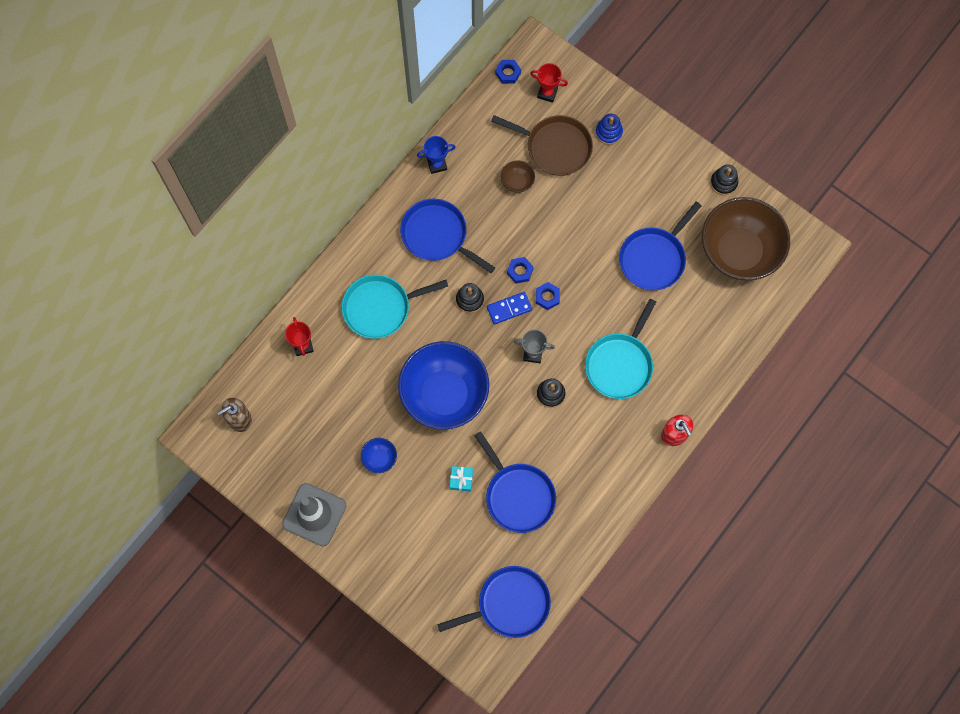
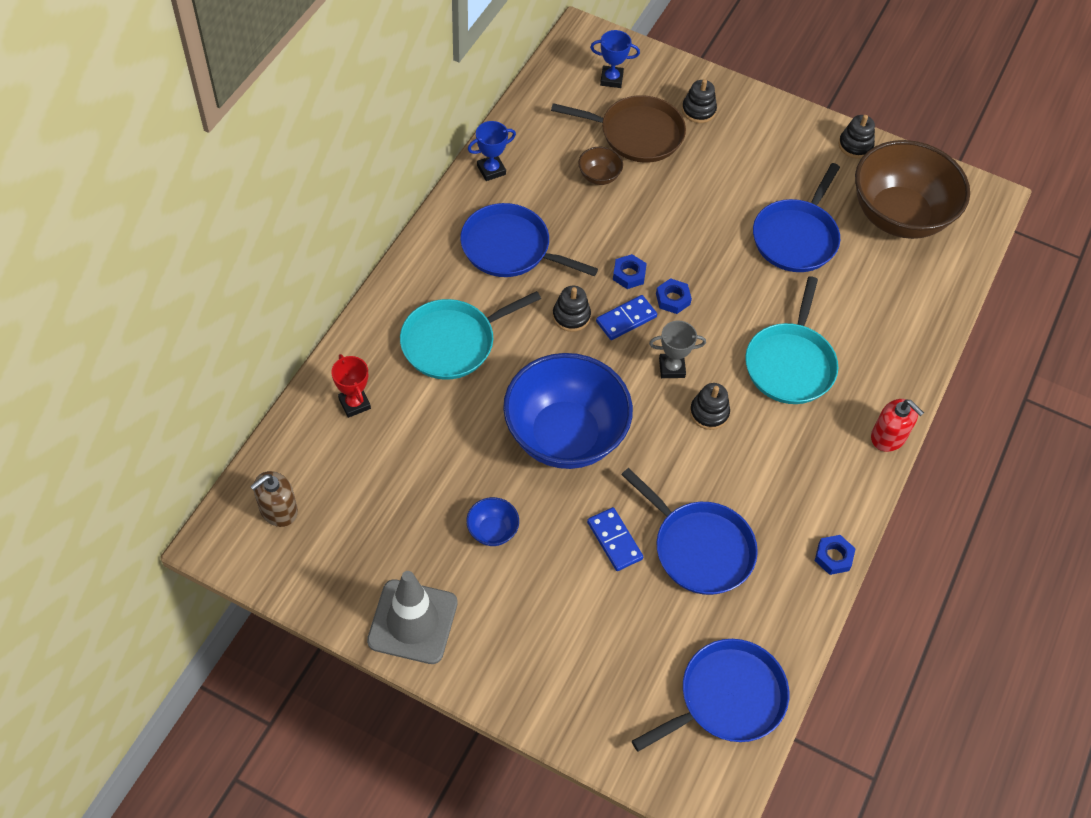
camera: 15 degrees left, 15 degrees down
turquoise gift [450,466,473,492] -> blue domino [587,507,643,571]
blue nut [495,60,521,84] -> blue nut moved to [815,535,856,575]
red trophy [530,63,568,103] -> blue trophy [590,30,640,88]
blue stacking toy [595,114,623,145] -> black stacking toy [682,79,717,123]

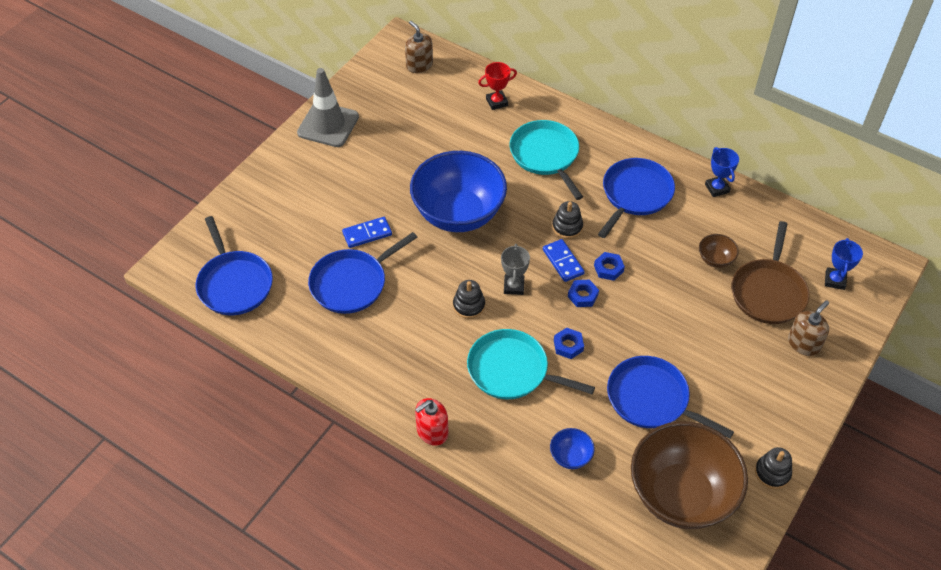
camera: 100 degrees right, 5 degrees down
blue bowl [466,497,519,546] -> blue bowl moved to [550,428,595,469]
black stacking toy [682,79,717,123] -> brown soap dispenser [788,300,829,356]
blue nut [815,535,856,575] -> blue nut moved to [554,328,584,359]

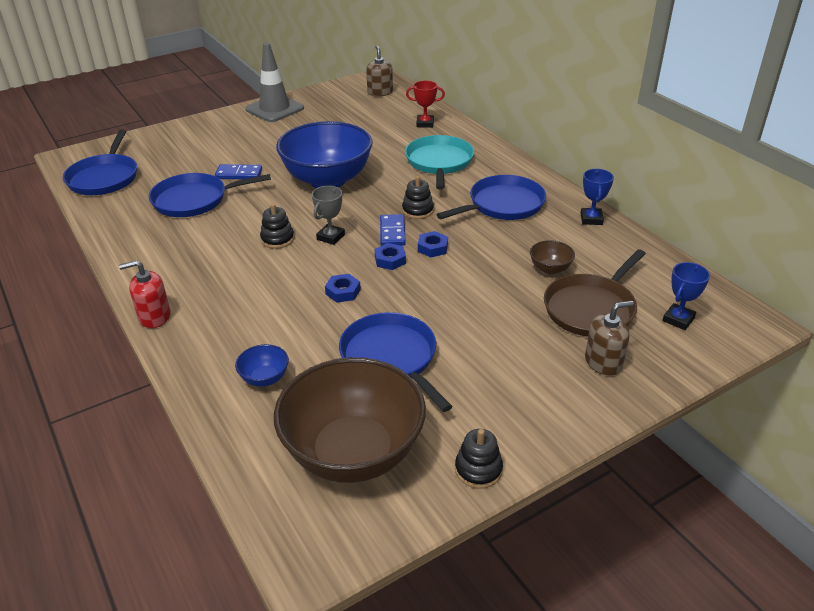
camera: 25 degrees right, 15 degrees down
turquoise pan [467,329,595,399] -> none

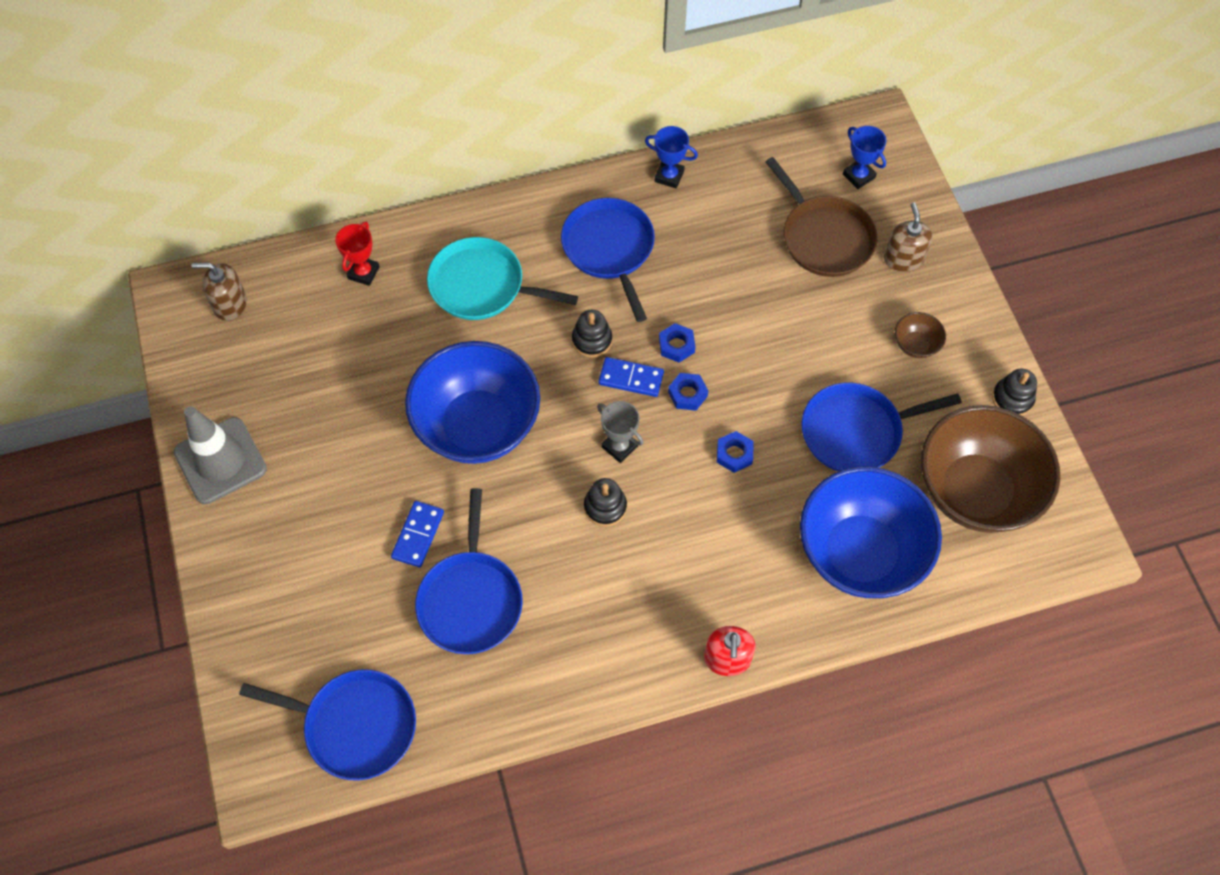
camera: 75 degrees left, 25 degrees up
blue bowl [235,344,289,387] -> blue bowl [800,467,942,598], size x2.50
brown bowl [530,240,575,274] -> brown bowl moved to [895,312,946,358]

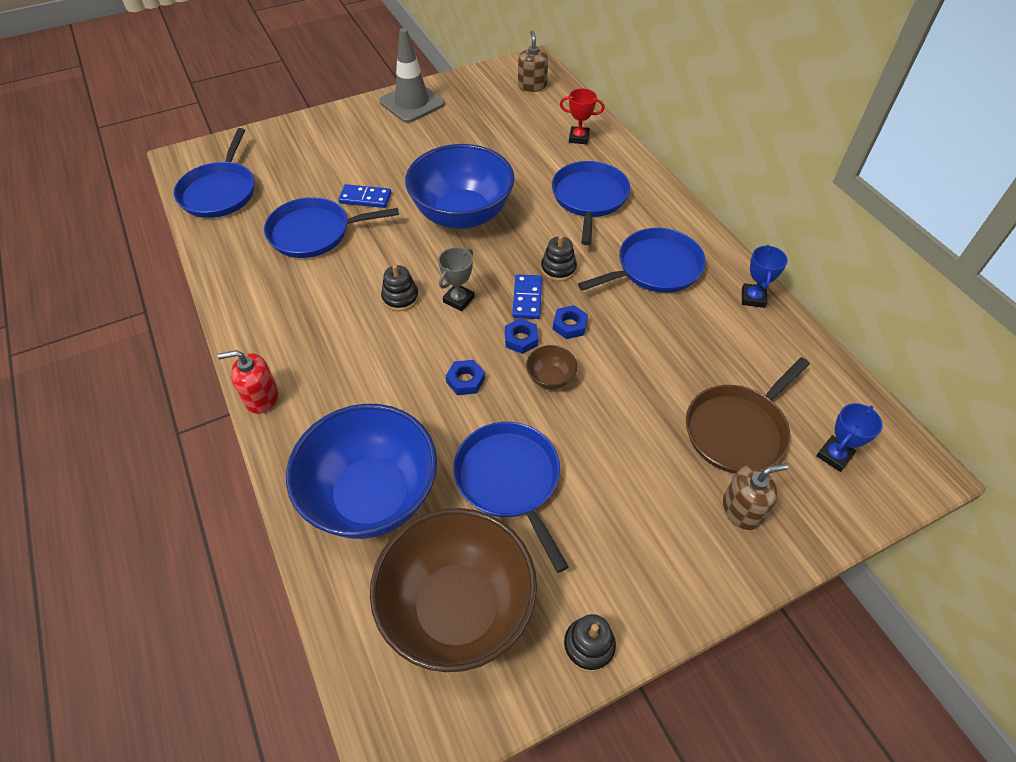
camera: 80 degrees right, 10 degrees down
turquoise pan [427,237,578,320] -> blue pan [552,161,630,245]
brown bowl [895,312,946,358] -> brown bowl moved to [526,345,577,389]

